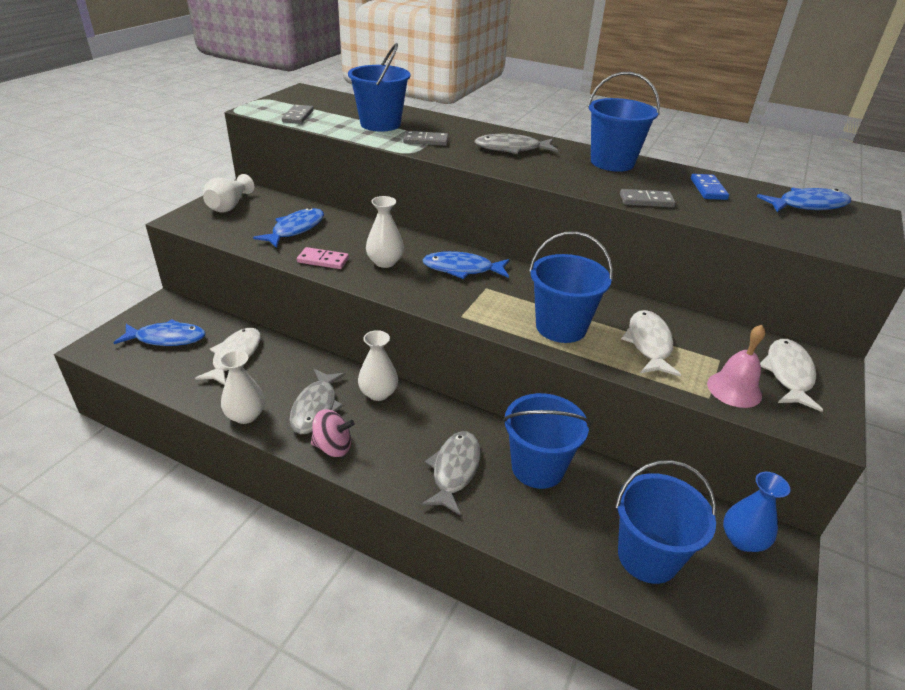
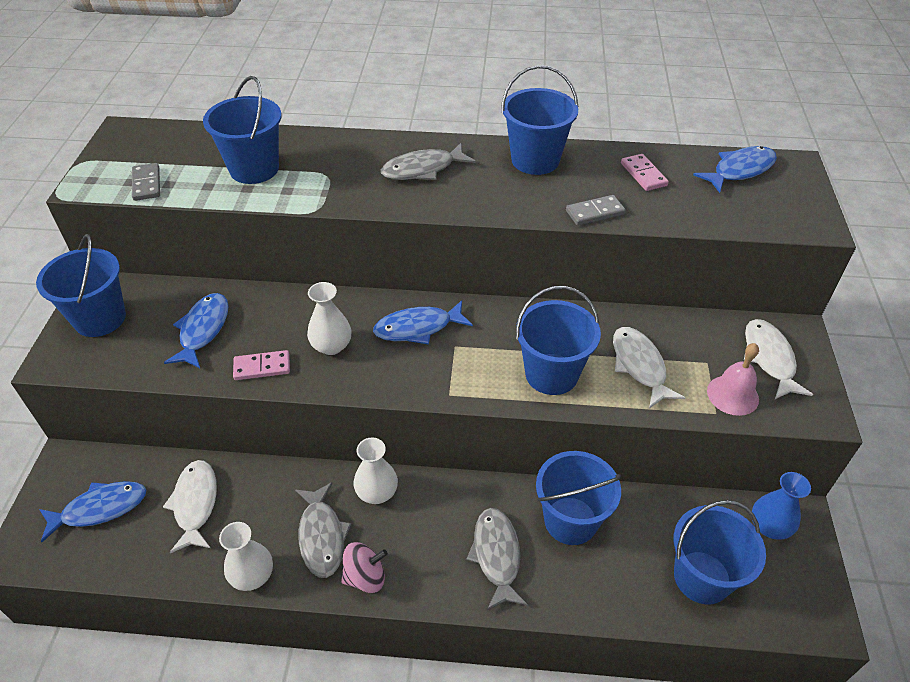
camera: 20 degrees left, 10 degrees up
white vase [203,174,254,213] -> blue bucket [36,234,126,337]
grey domino [403,131,448,146] -> none
blue domino [691,174,729,200] -> pink domino [621,154,669,191]

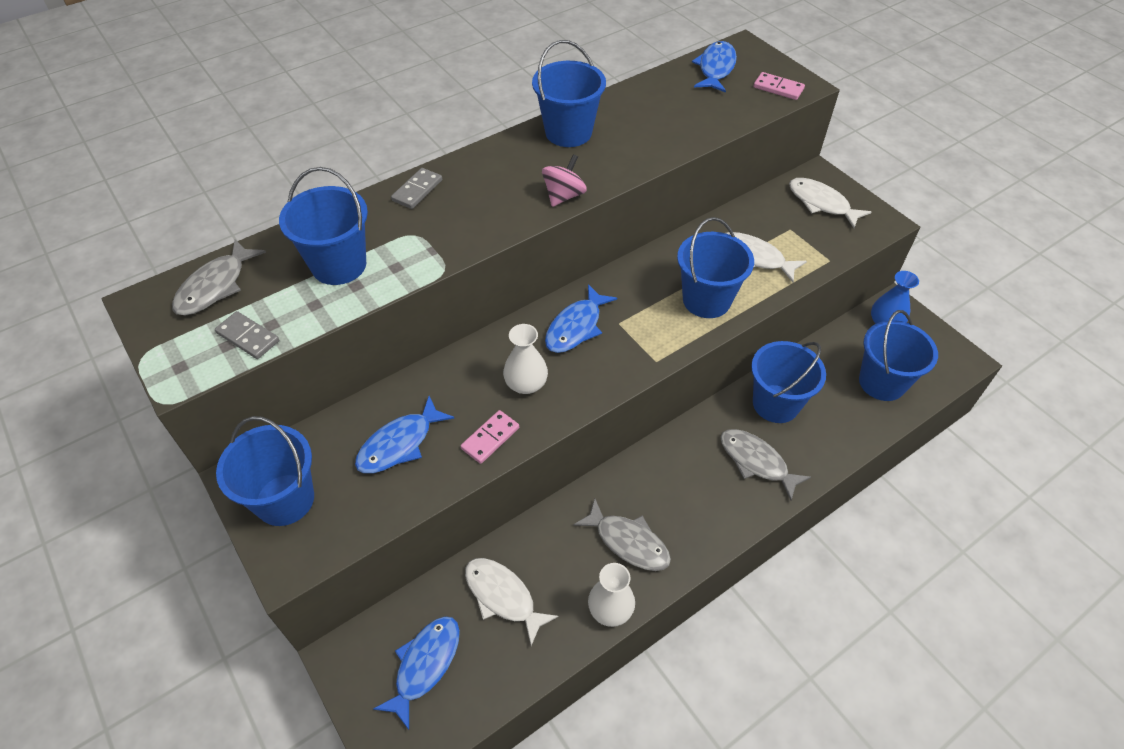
camera: 40 degrees left, 5 degrees up
blue fish [164,293,229,368] -> blue fish turned 105 degrees counterclockwise [355,396,454,473]
pink spinning top [341,542,388,593] -> pink spinning top moved to [542,154,587,207]
white vase [354,438,398,504] -> none
grey fish [381,143,476,180] -> grey fish moved to [172,239,266,315]
grey domino [566,195,626,225] -> grey domino moved to [391,168,442,209]
pink domino [621,154,669,191] -> pink domino moved to [753,72,805,100]
pink bell [707,343,759,416] -> none

